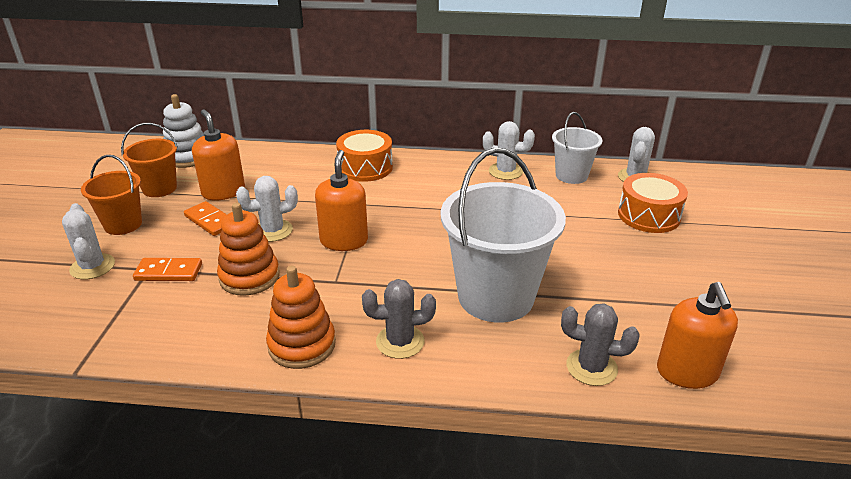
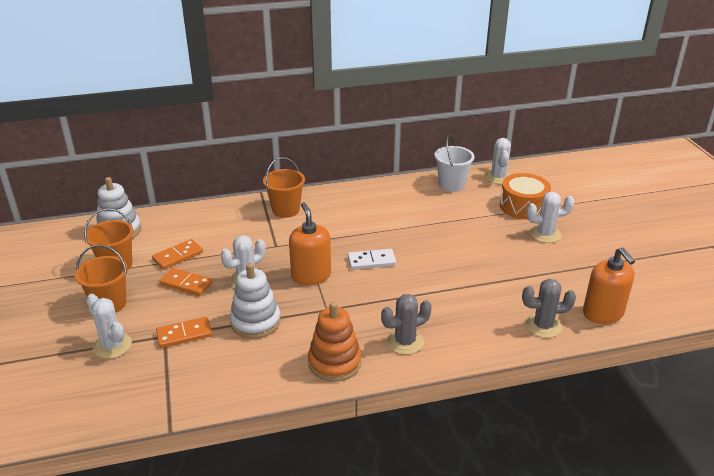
camera: 20 degrees left, 0 degrees up
orange soap dispenser [192,109,245,201] -> orange domino [152,239,203,269]
orange stacking toy [217,203,279,296] -> white stacking toy [230,263,281,339]
orange drum [336,130,393,182] -> orange bucket [263,157,305,218]
white bucket [441,148,566,323] -> none
white cactus [483,121,535,180] -> white cactus moved to [527,192,575,243]
none -> white domino [348,249,396,270]

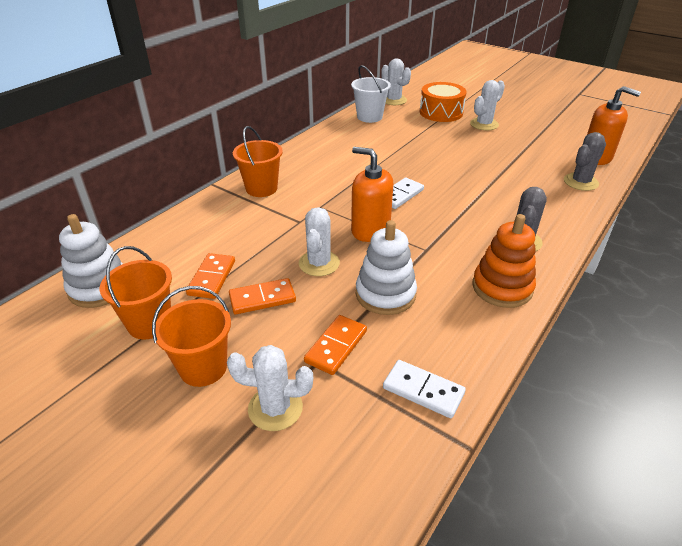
camera: 40 degrees left, 5 degrees up
none -> white domino [383,360,466,418]

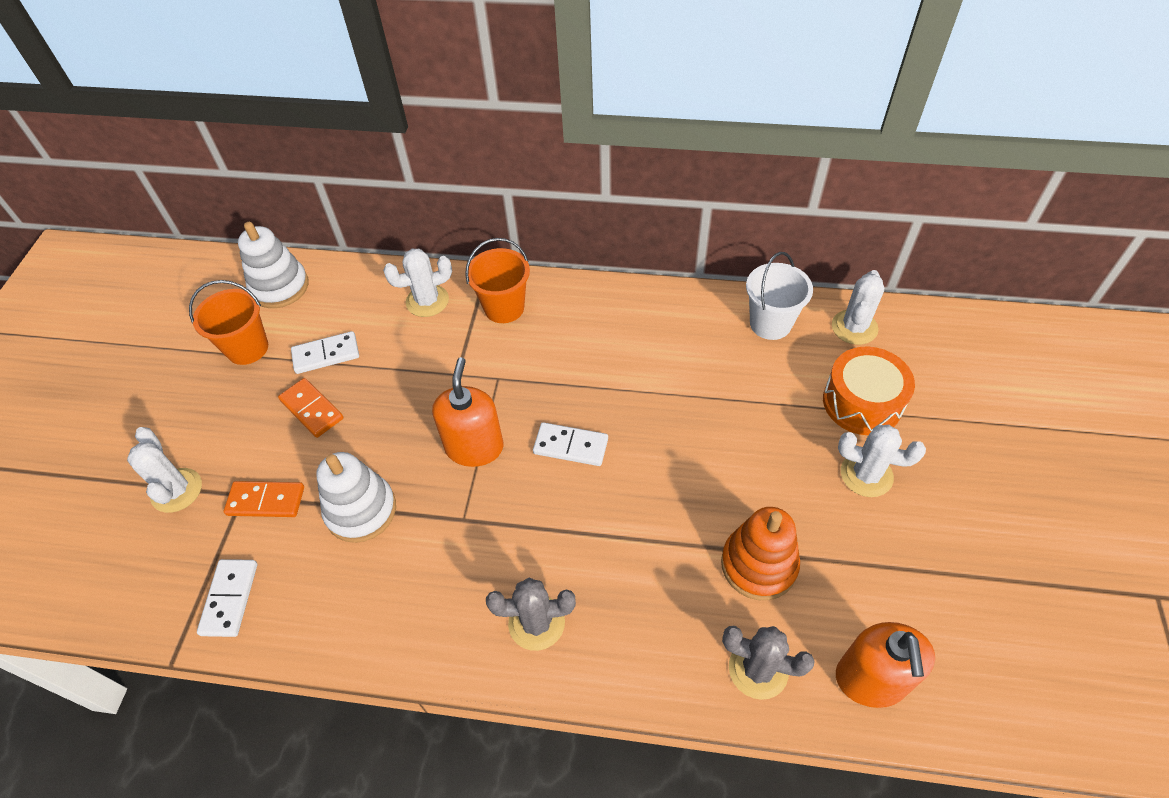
camera: 65 degrees right, 15 degrees up
orange bucket [152,286,231,387] -> none
orange domino [186,253,235,299] -> white domino [291,331,359,374]
white cactus [299,207,340,276] -> white cactus moved to [383,249,452,317]
orange stacking toy [472,214,536,308] -> orange stacking toy moved to [721,507,800,600]

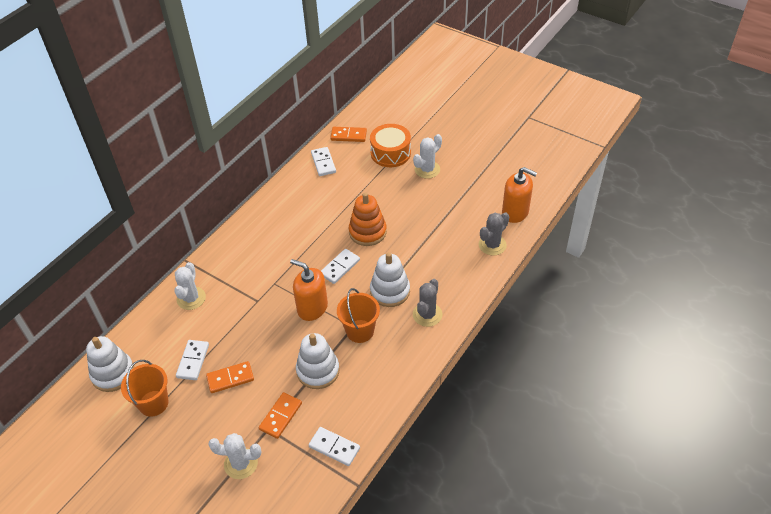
camera: 65 degrees left, 5 degrees down
orange bucket [465,238,530,323] -> orange bucket moved to [337,288,380,343]
orange stacking toy [721,507,800,600] -> orange stacking toy moved to [349,192,387,246]
white bucket [746,252,813,340] -> white domino [311,147,336,176]
white cactus [832,270,884,345] -> orange domino [330,127,367,142]
none -> white stacking toy [370,252,410,307]

